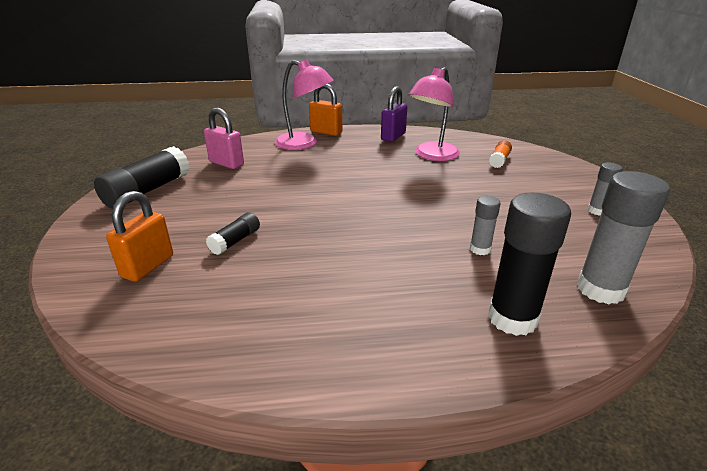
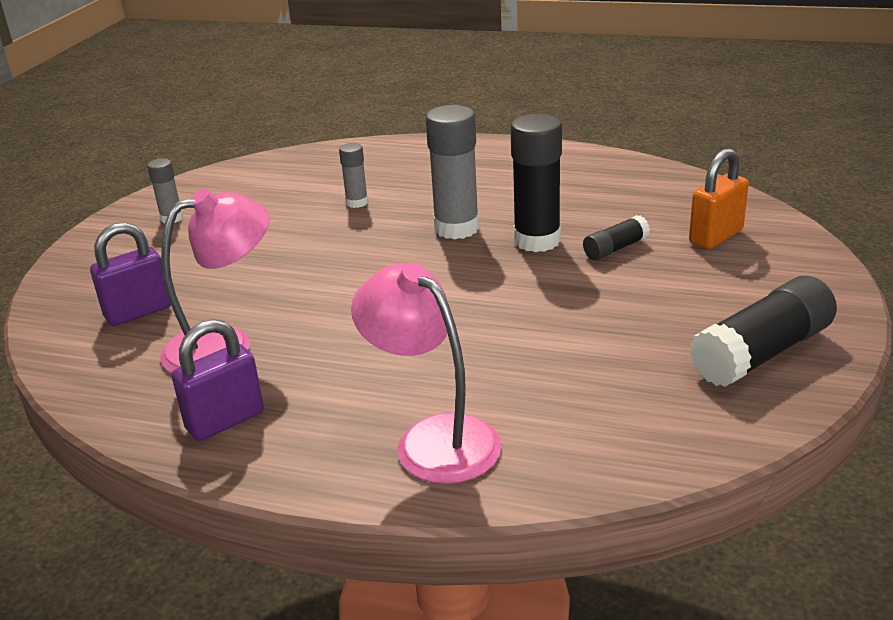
camera: 155 degrees left, 0 degrees up
pink padlock [204,108,244,169] -> none
orange padlock [309,84,343,136] -> none
black glue stick [488,192,571,336] -> black glue stick moved to [510,114,562,252]
orange glue stick [489,140,512,168] -> purple padlock [90,222,171,326]
grey glue stick [577,171,670,304] -> grey glue stick moved to [426,105,479,239]

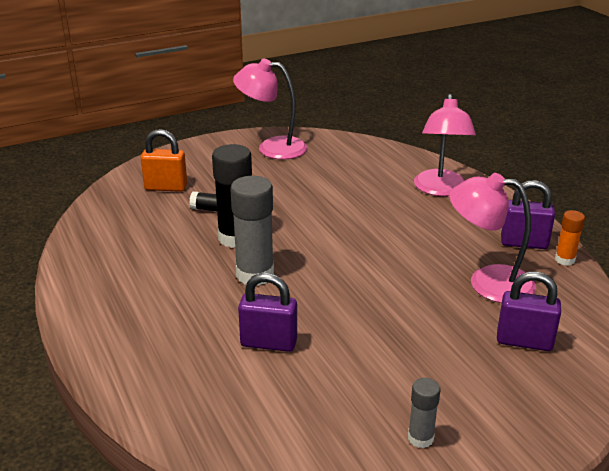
camera: 135 degrees left, 0 degrees up
grey glue stick [339,143,368,208] -> purple padlock [238,273,297,352]
black glue stick [690,276,837,387] -> pink lamp [233,58,307,159]
none -> orange glue stick [555,210,585,266]

